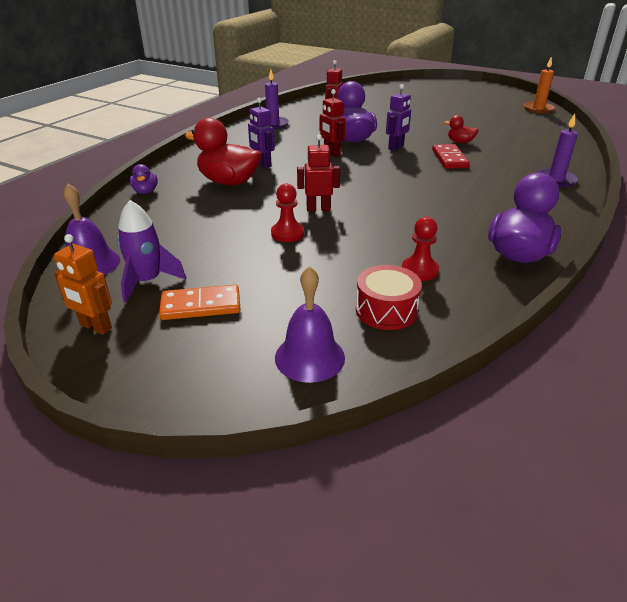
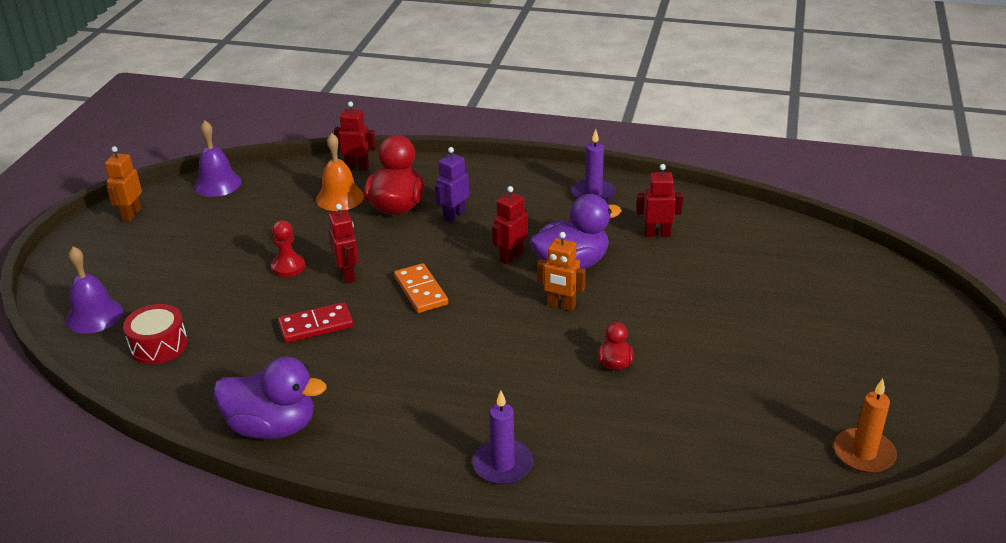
camera: 75 degrees right, 0 degrees up
purple rocket [117,200,186,303] -> none
purple duck [130,164,158,194] -> red robot [334,101,376,171]
orange domino [159,285,241,320] -> orange domino moved to [394,263,448,313]
purple robot [386,84,411,151] -> orange robot [537,232,586,311]
red pawn [402,217,439,281] -> none
red domino [432,144,470,169] -> red domino moved to [278,302,354,343]
none -> orange bell [316,133,364,211]

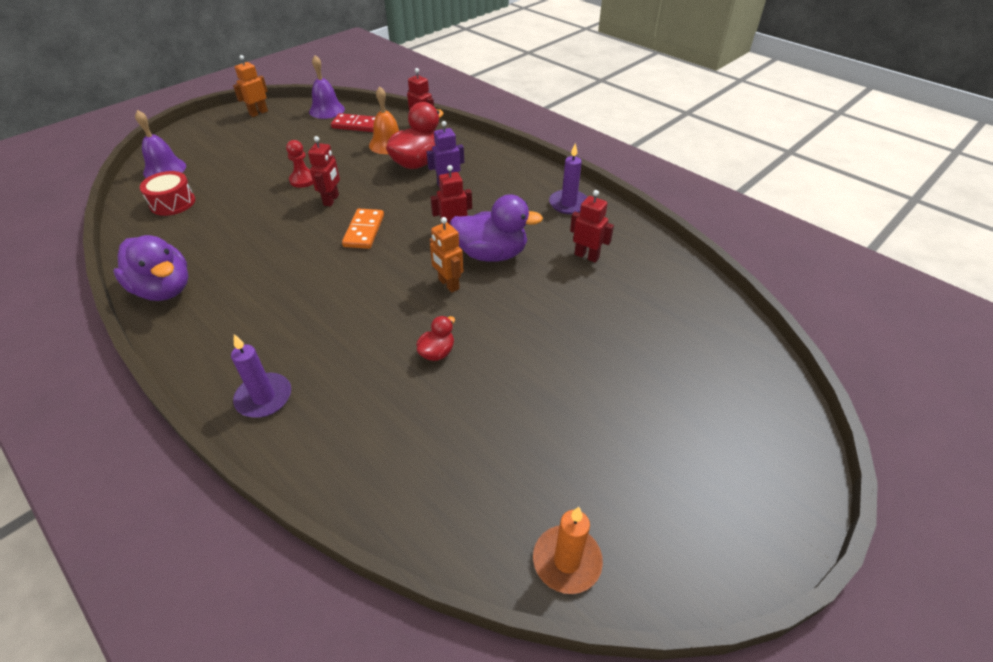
camera: 30 degrees right, 10 degrees up
red domino [278,302,354,343] -> red domino moved to [331,113,375,132]

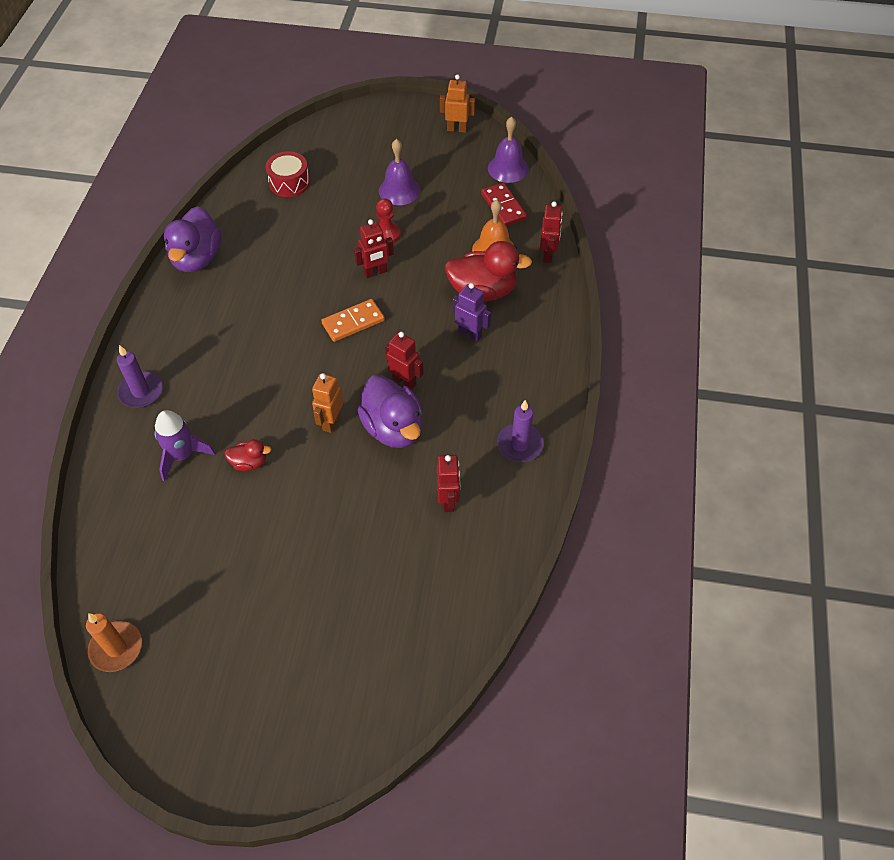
camera: 55 degrees right, 10 degrees up
purple bell [135,110,186,178] -> purple bell moved to [379,139,420,205]
none -> purple rocket [155,410,215,481]

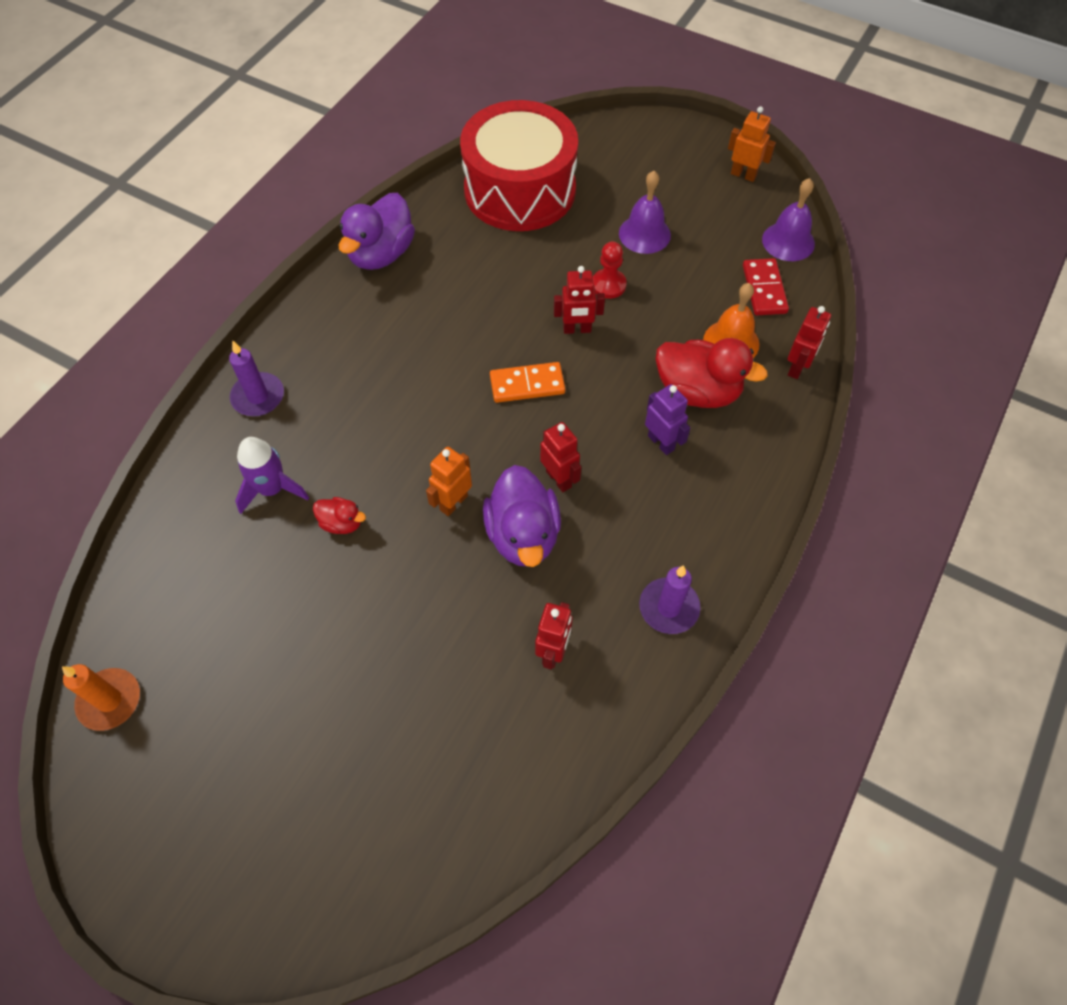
camera: 20 degrees right, 5 degrees up
red drum [265,151,310,197] -> red drum [460,100,578,231], size x2.25

